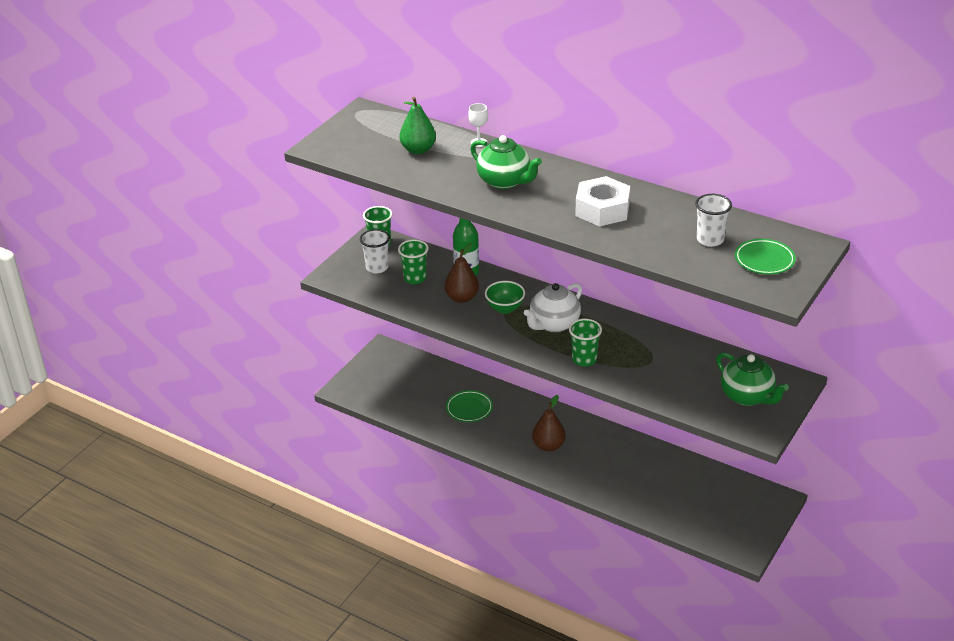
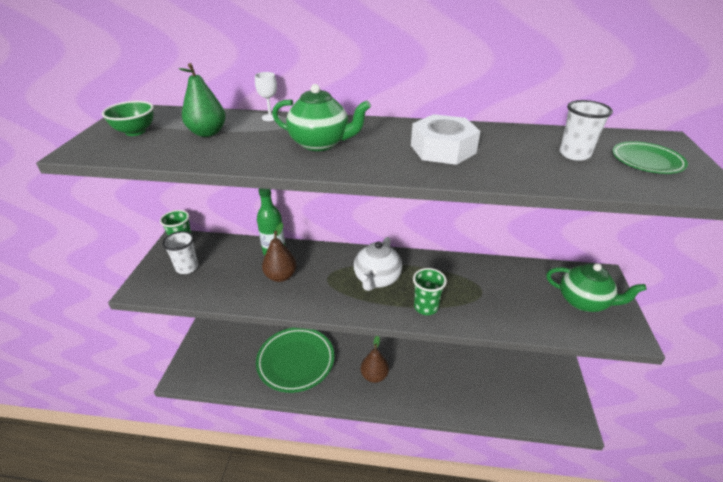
camera: 25 degrees left, 0 degrees up
green cup [398,239,429,284] -> none
green plate [446,390,493,422] -> green plate [256,328,334,393], size x1.94
green bowl [485,281,525,314] -> green bowl moved to [102,101,154,136]

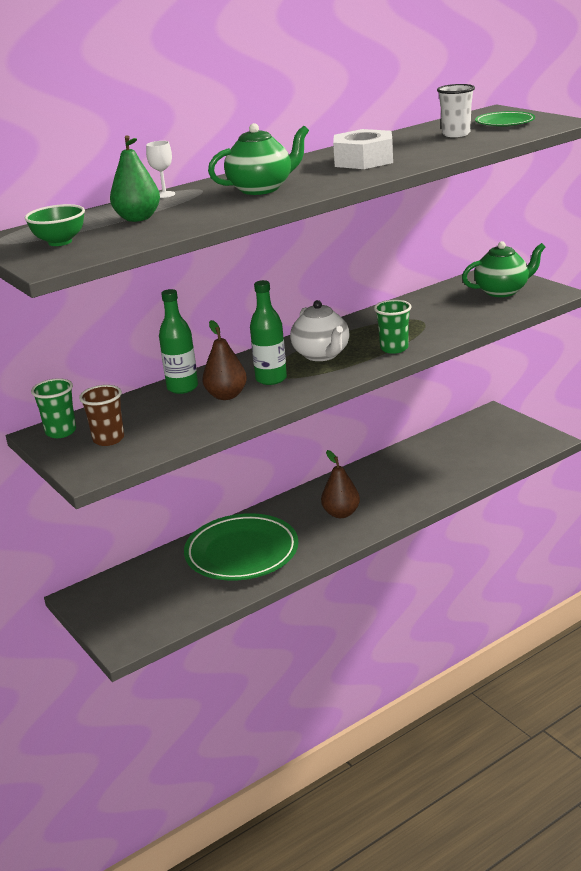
camera: 40 degrees left, 10 degrees down
white cup [162,231,198,274] -> brown cup [79,385,124,446]
none -> green bottle [250,280,287,385]

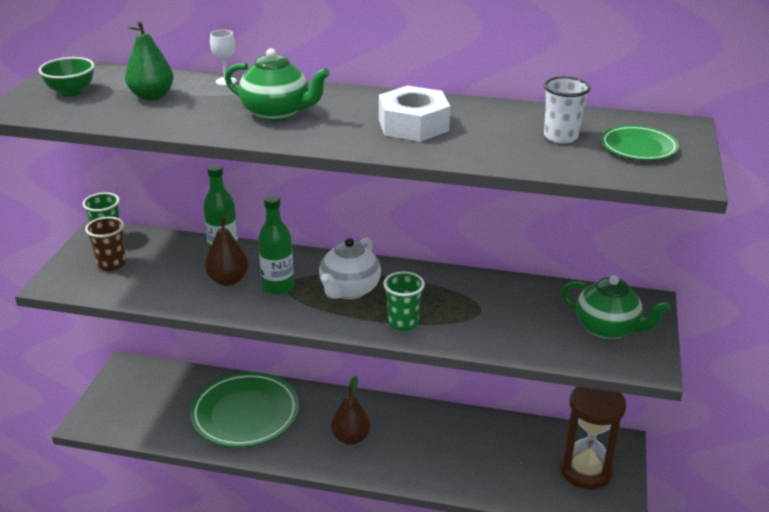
camera: 45 degrees right, 5 degrees up
none -> brown hourglass [560,387,626,490]

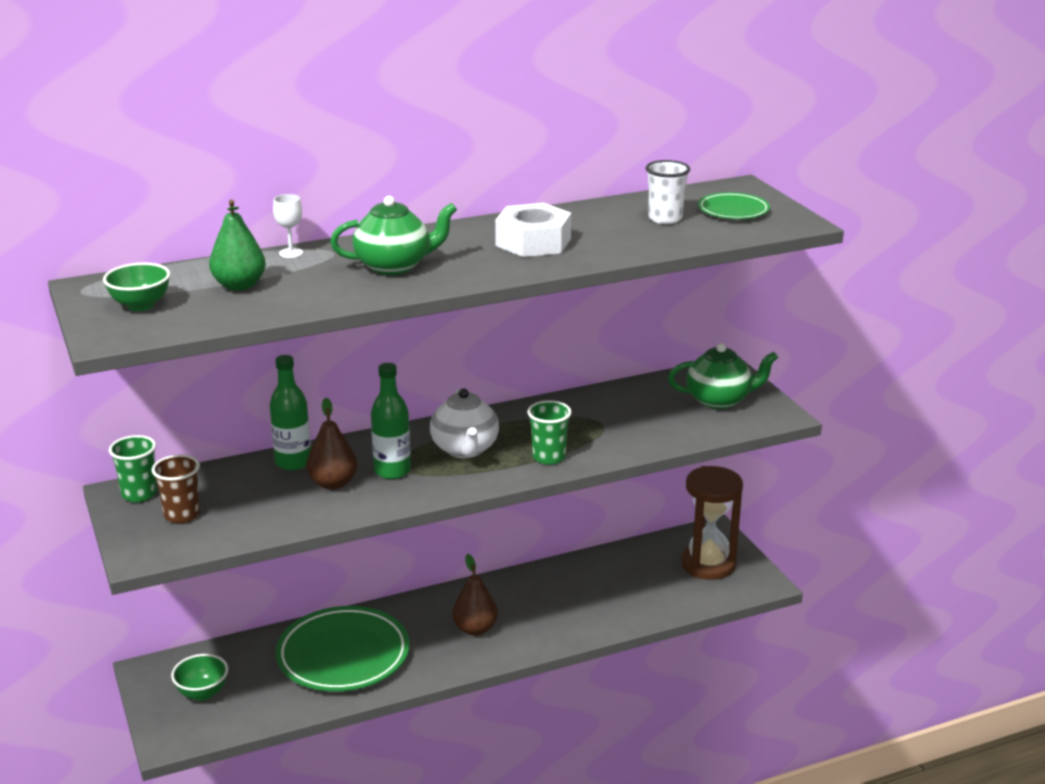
camera: 35 degrees left, 5 degrees down
none -> green bowl [171,654,228,701]

